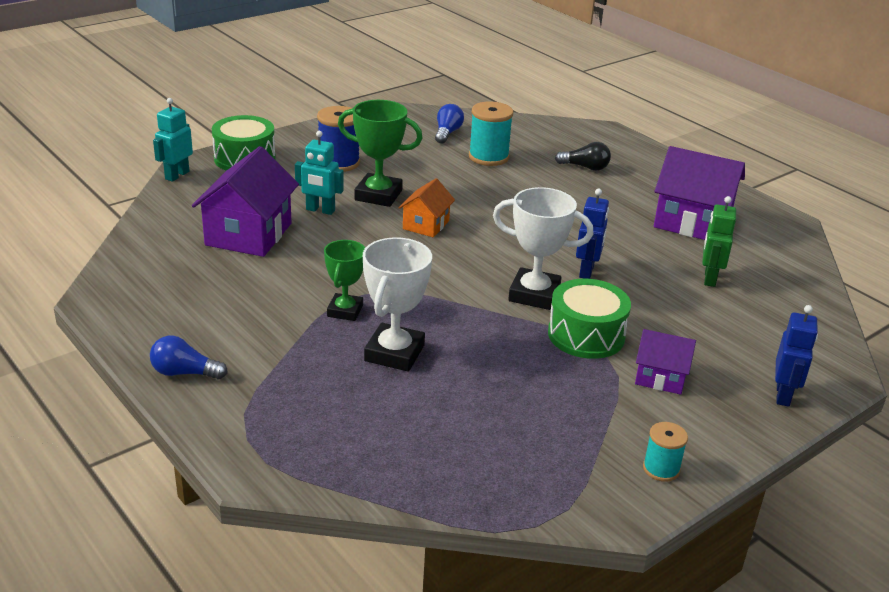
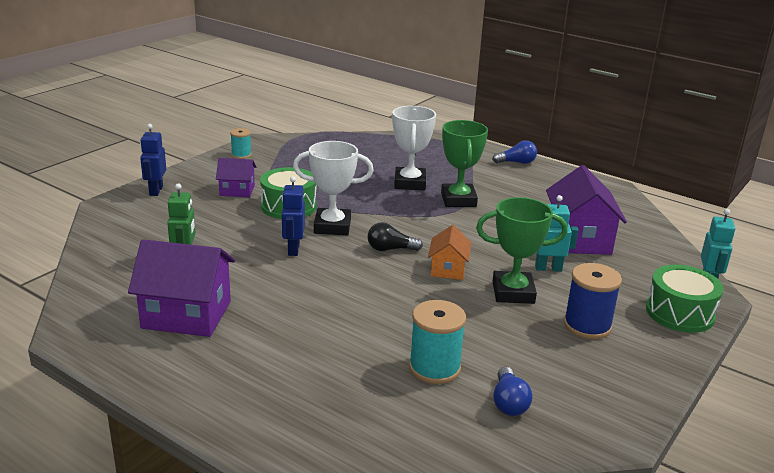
camera: 165 degrees right, 5 degrees down
green trophy [324,240,365,321] -> green trophy [441,120,488,207], size x1.54
black light bulb [555,142,611,171] -> black light bulb moved to [367,222,423,251]

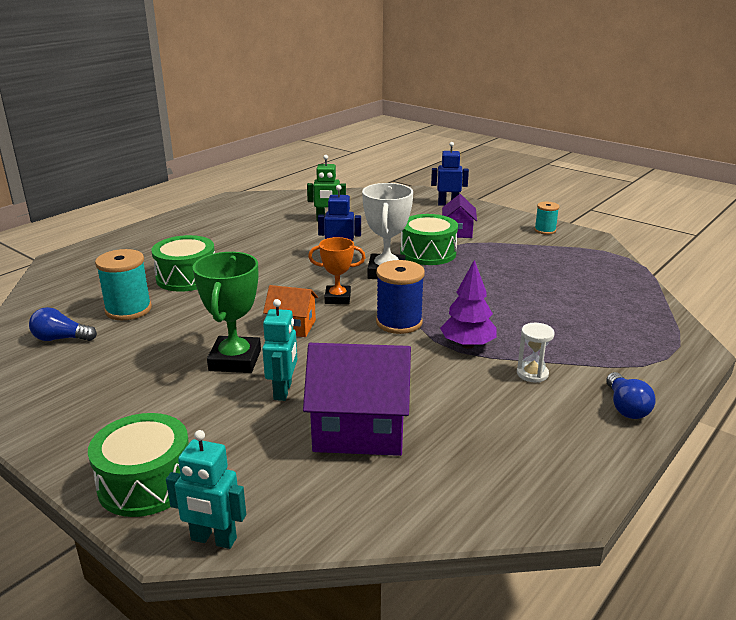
camera: 95 degrees right, 0 degrees up
purple house [128,239,235,337] -> none
black light bulb [367,222,423,251] -> orange trophy [308,237,366,304]
white trophy [392,106,436,190] -> none
green trophy [441,120,488,207] -> purple tree [440,260,496,349]
blue spool [564,263,622,339] -> blue spool moved to [376,260,425,334]
none -> green drum [151,235,215,292]
none -> white hourglass [517,323,555,382]

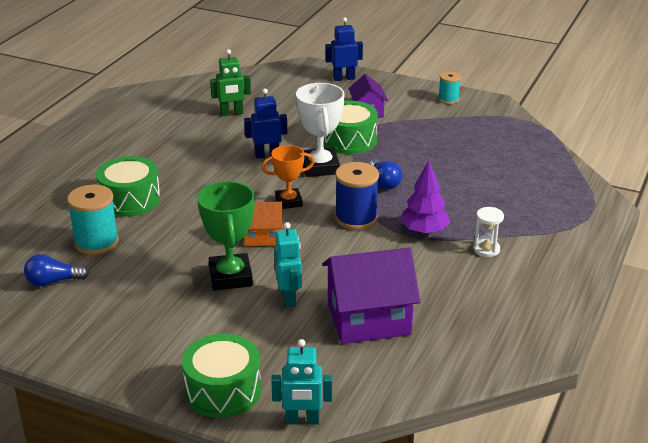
camera: 15 degrees left, 5 degrees up
blue light bulb [606,372,656,419] -> blue light bulb moved to [370,159,402,189]

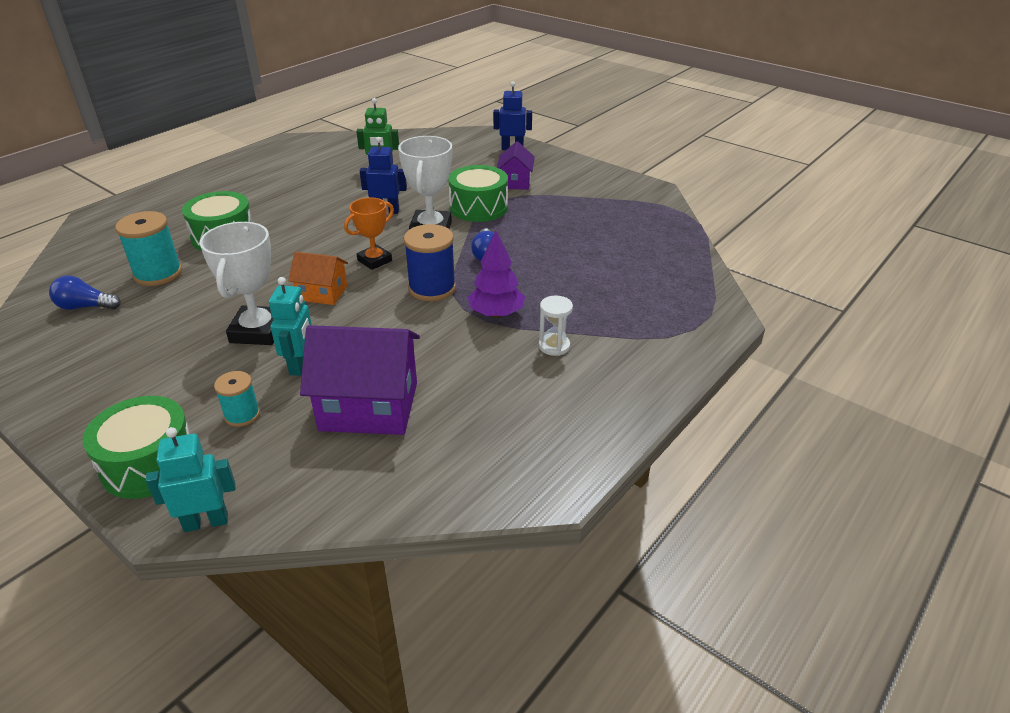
camera: 15 degrees right, 5 degrees up
green trophy [197,181,255,291] -> white trophy [200,222,274,345]
orange trophy [262,145,315,209] -> orange trophy turned 45 degrees counterclockwise [344,197,394,270]
turquoise robot [271,339,332,425] -> turquoise robot turned 150 degrees clockwise [145,427,236,532]
turquoise spool [438,71,461,104] -> turquoise spool moved to [214,371,260,427]

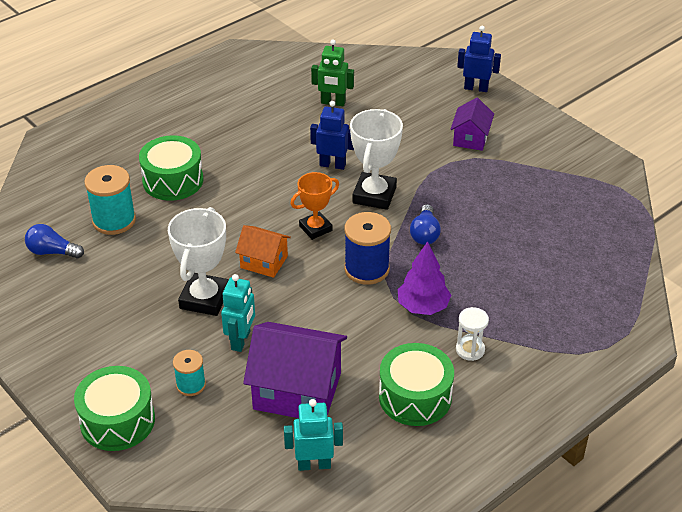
camera: 10 degrees right, 5 degrees up
turquoise robot [145,427,236,532] -> turquoise robot moved to [284,399,343,471]
green drum [448,165,508,222] -> green drum moved to [379,343,454,426]

